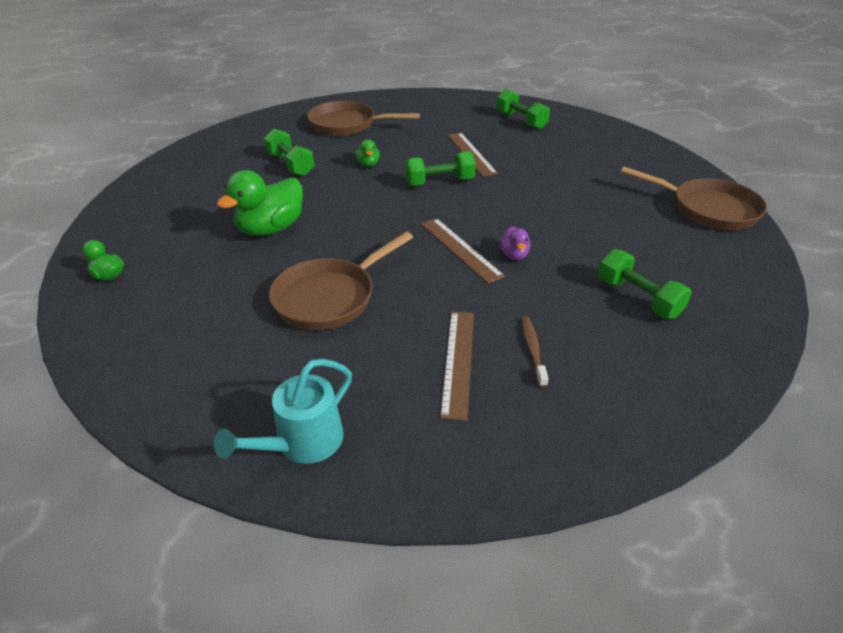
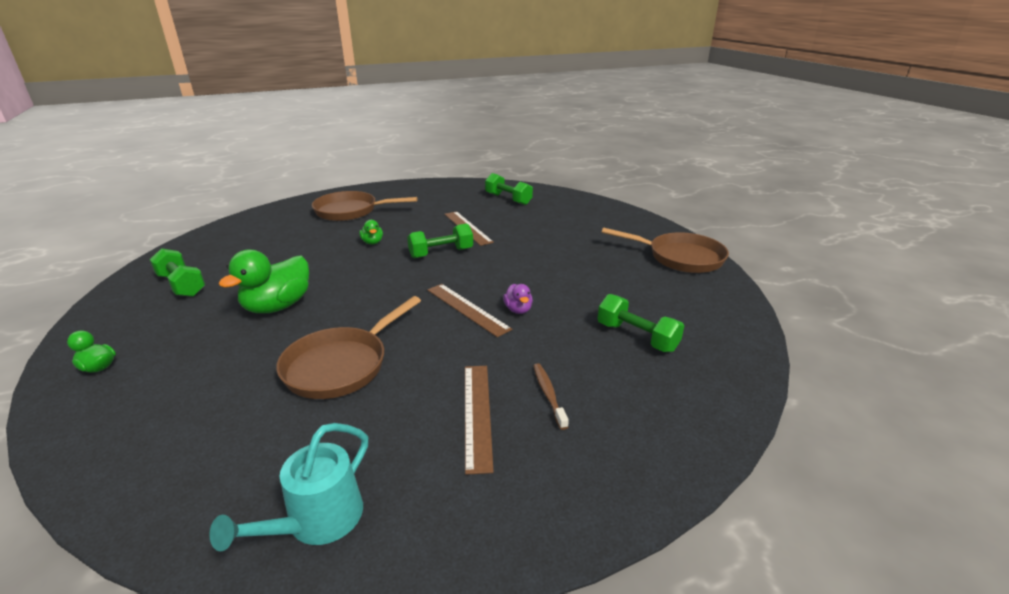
camera: 10 degrees left, 10 degrees down
green dumbbell [264,128,314,176] -> green dumbbell moved to [150,248,205,297]

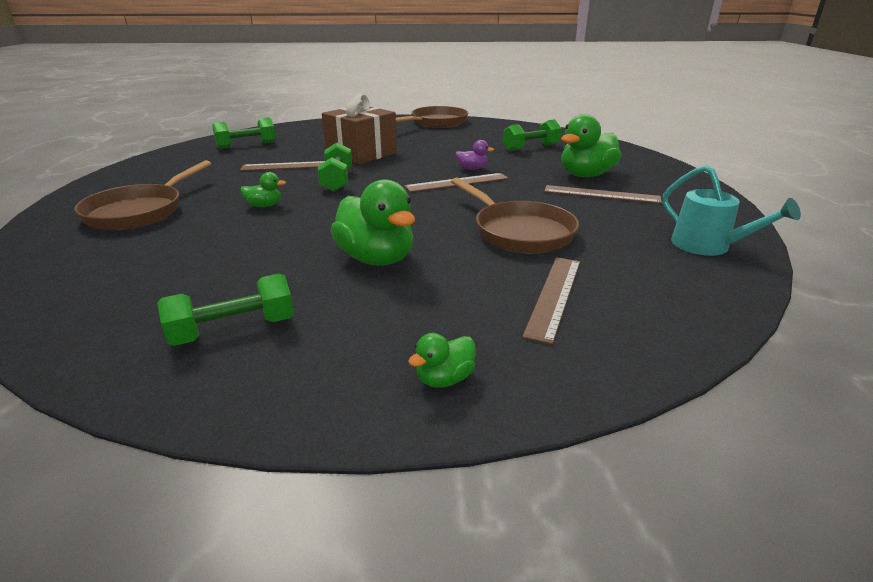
camera: 70 degrees left, 0 degrees up
brown toothbrush [533,363,569,430] -> green duck [561,114,621,177]
none -> brown gift [322,94,397,164]
none -> brown ruler [522,257,580,345]

